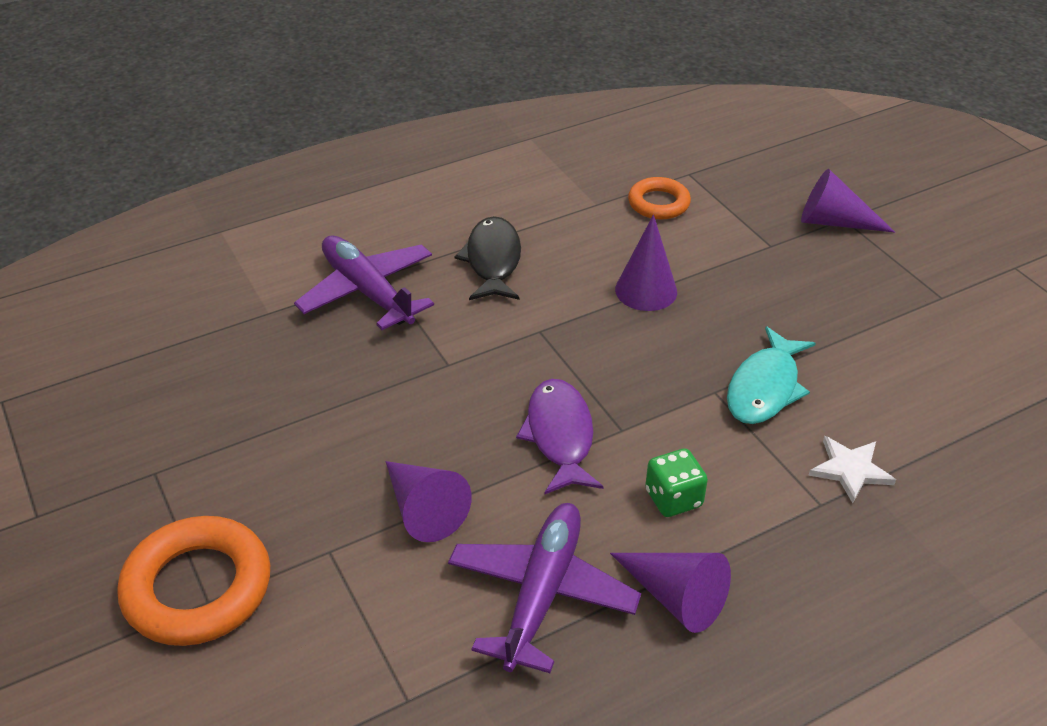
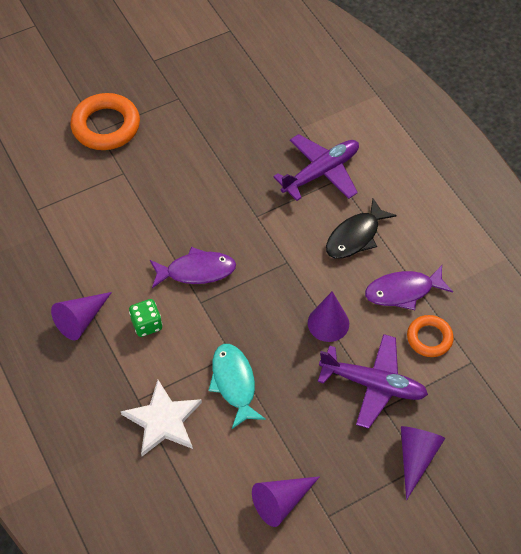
camera: 90 degrees right, 15 degrees up
purple cone [386,461,472,542] -> purple cone moved to [252,476,320,527]
purple plane [448,503,641,673] -> purple plane moved to [318,334,428,429]
black fish [455,216,521,300] -> black fish turned 135 degrees clockwise [326,199,397,259]
turquoise fish [727,326,816,424] -> turquoise fish turned 45 degrees clockwise [208,344,266,429]
white star [808,436,896,503] -> white star [121,380,202,456], size x1.60
none -> purple fish [365,265,453,310]

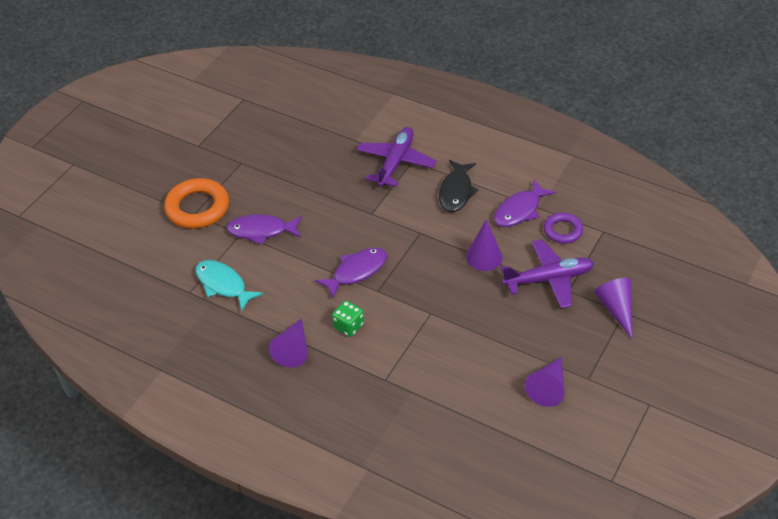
camera: 30 degrees left, 10 degrees down
white star [121,380,202,456] -> none
turquoise fish [208,344,266,429] -> turquoise fish moved to [195,260,263,311]
orange ring [407,315,454,357] -> purple ring [543,213,583,244]
none -> purple fish [226,214,302,245]

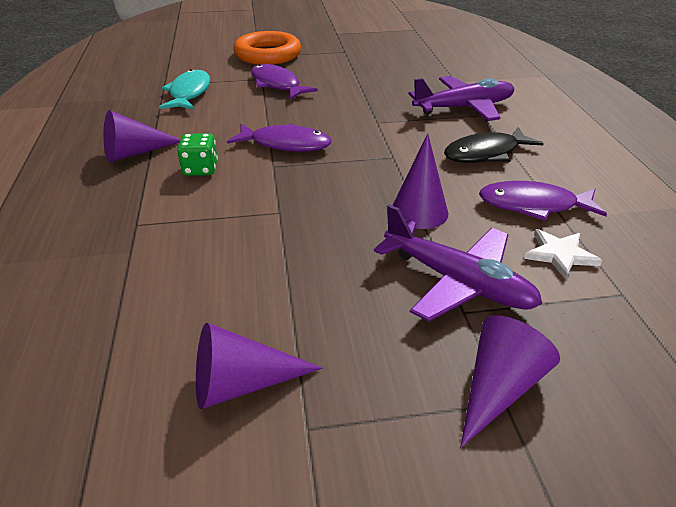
camera: 50 degrees right, 10 degrees down
purple ring [543,213,583,244] -> white star [524,229,602,280]

